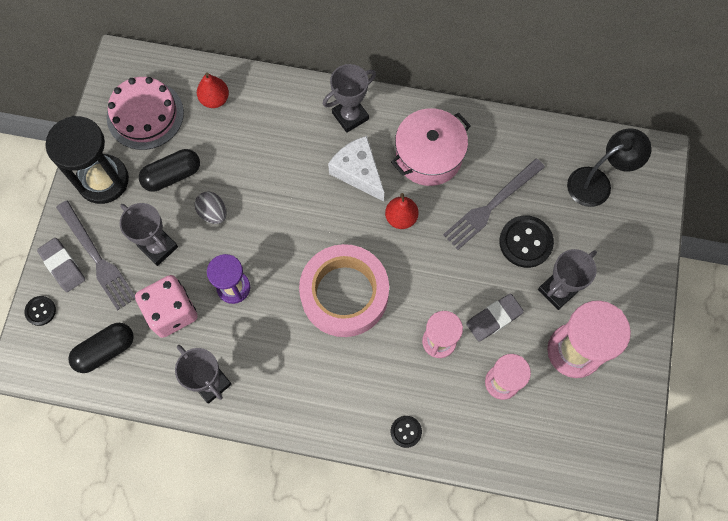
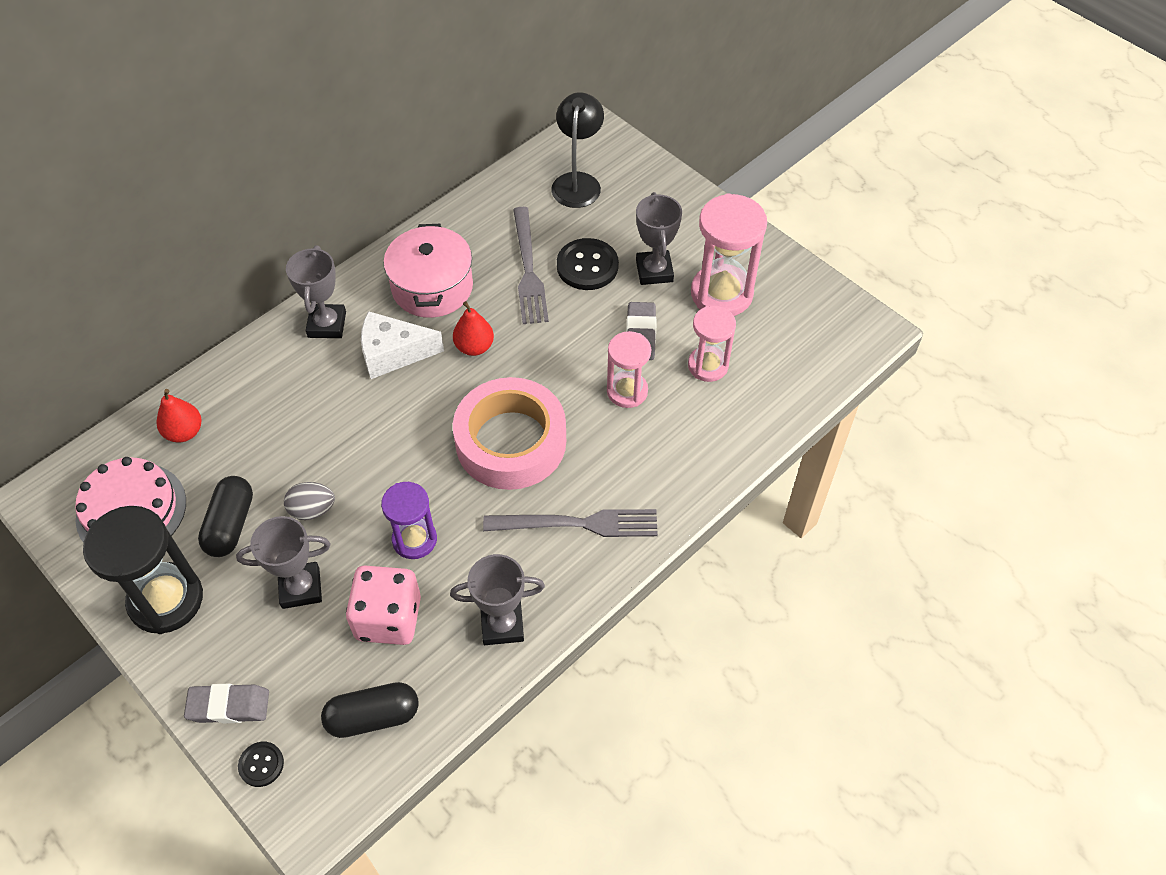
camera: 55 degrees left, 15 degrees down
grey fork [56,200,135,310] -> grey fork moved to [483,509,658,537]
black capsule [68,323,134,373] -> black capsule turned 75 degrees clockwise [321,682,419,738]
black button [391,416,422,448] -> none

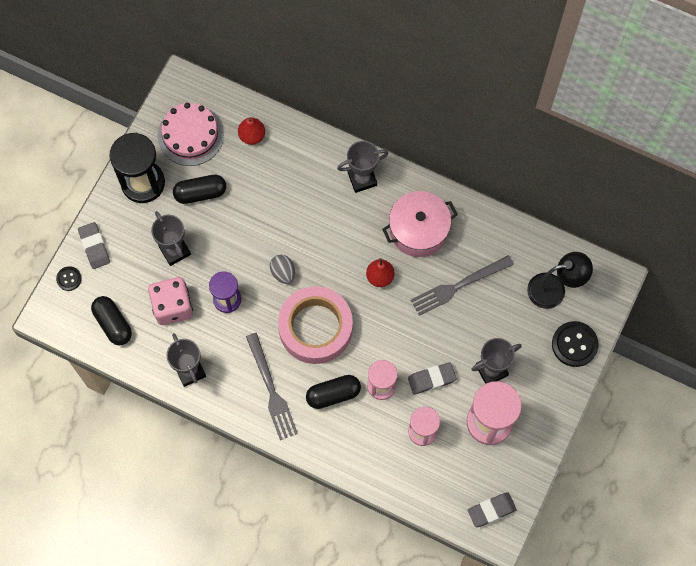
camera: 70 degrees right, 15 degrees up
grey egg [284,482,335,520] -> grey egg moved to [270,255,295,284]
white cheese [361,311,444,379] -> none
black button [557,238,619,290] -> black button moved to [552,321,598,367]
none -> black capsule [306,375,361,409]
none -> grey eraser [468,492,517,527]

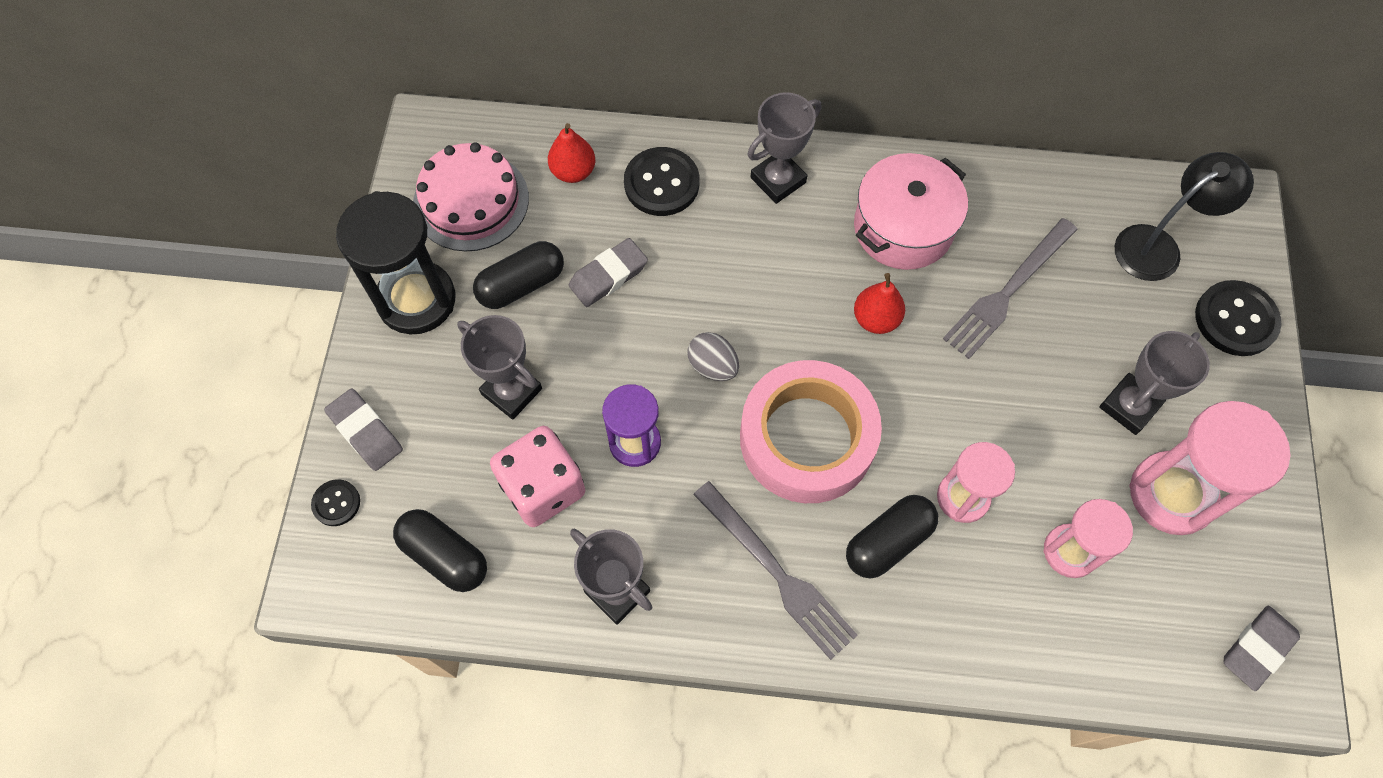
camera: 20 degrees left, 5 degrees down
grey eraser [408,362,457,395] -> grey eraser moved to [569,238,648,307]
none -> black button [624,147,699,216]

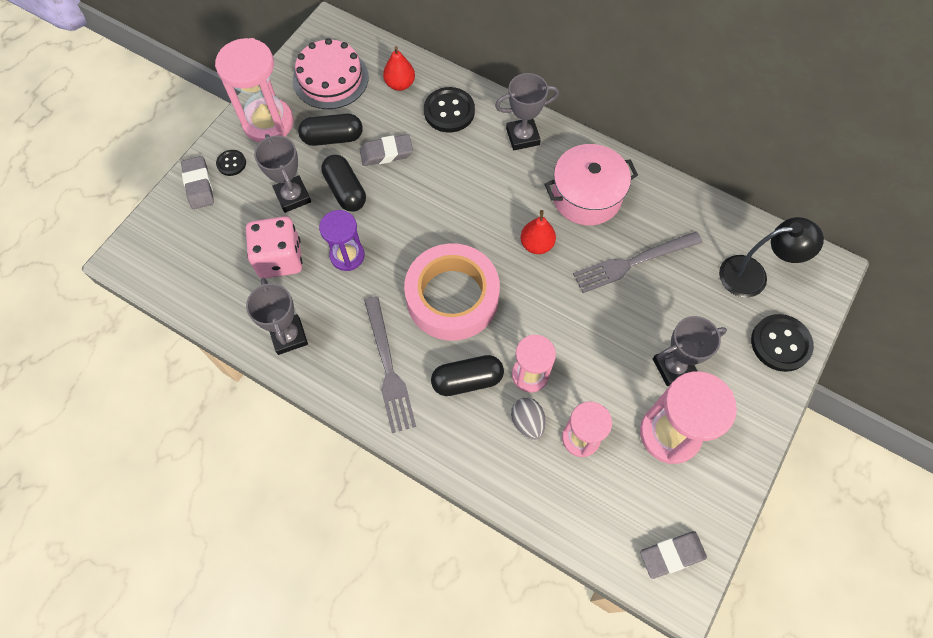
camera: 25 degrees right, 0 degrees up
black button [311,479,360,526] -> black button moved to [216,150,246,176]
black hourglass [336,191,455,334] -> pink hourglass [215,38,294,143]
black capsule [393,509,487,592] -> black capsule moved to [321,155,366,212]
grey egg [688,332,739,381] -> grey egg moved to [511,398,546,440]

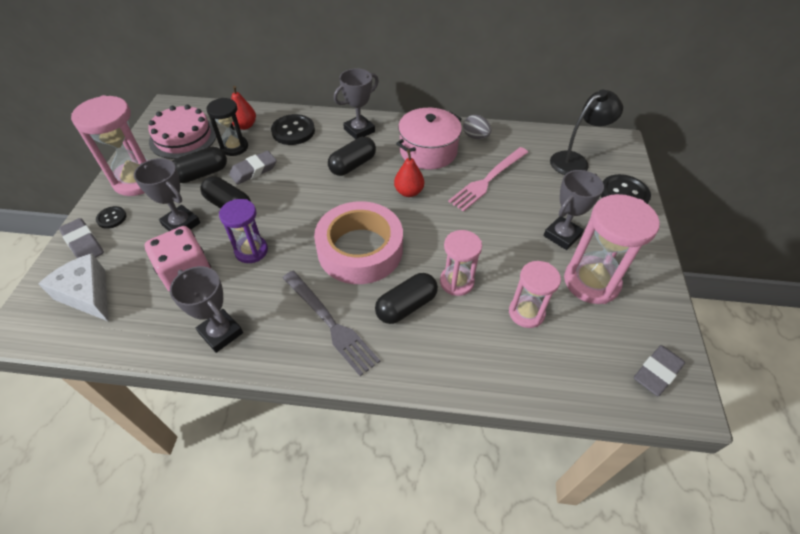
camera: 25 degrees left, 15 degrees down
grey egg [511,398,546,440] -> grey egg moved to [463,115,492,139]
grey fork [573,231,703,293] -> pink fork [448,147,528,212]
none -> white cheese [38,253,109,322]
none -> black hourglass [207,98,248,156]
none -> black capsule [328,137,376,176]

